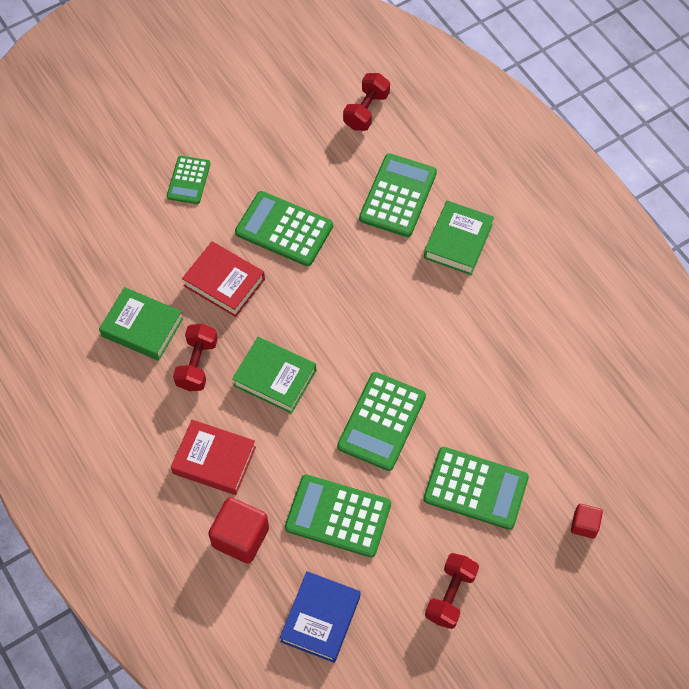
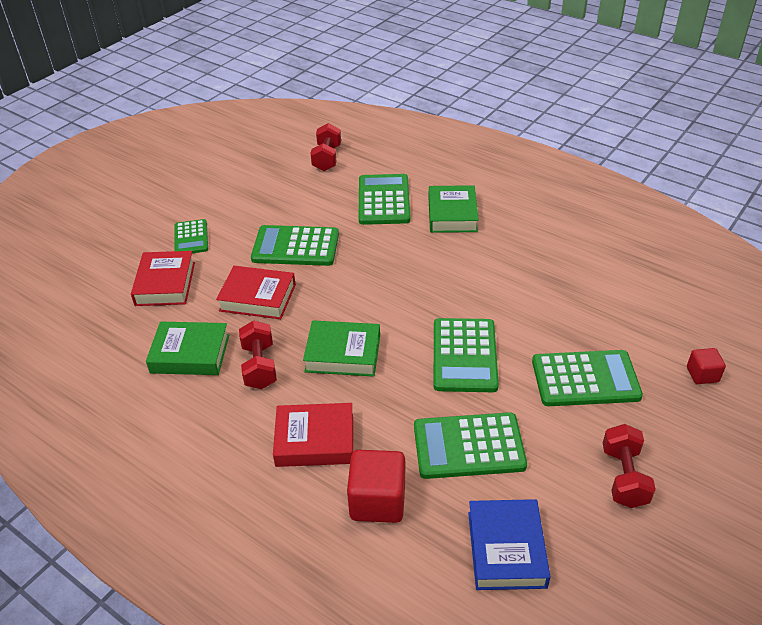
camera: 20 degrees left, 20 degrees down
none -> red book [131,251,195,306]

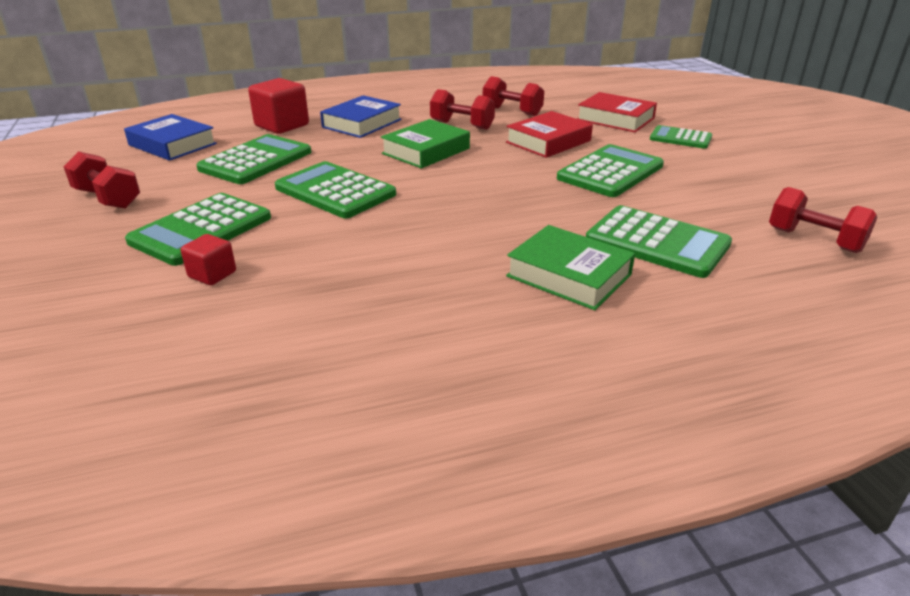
camera: 125 degrees right, 10 degrees down
green book [146,322,229,375] -> red dumbbell [483,76,544,116]
red book [273,403,353,467] -> blue book [320,95,402,138]
red cube [687,348,726,384] -> red cube moved to [181,234,236,285]

